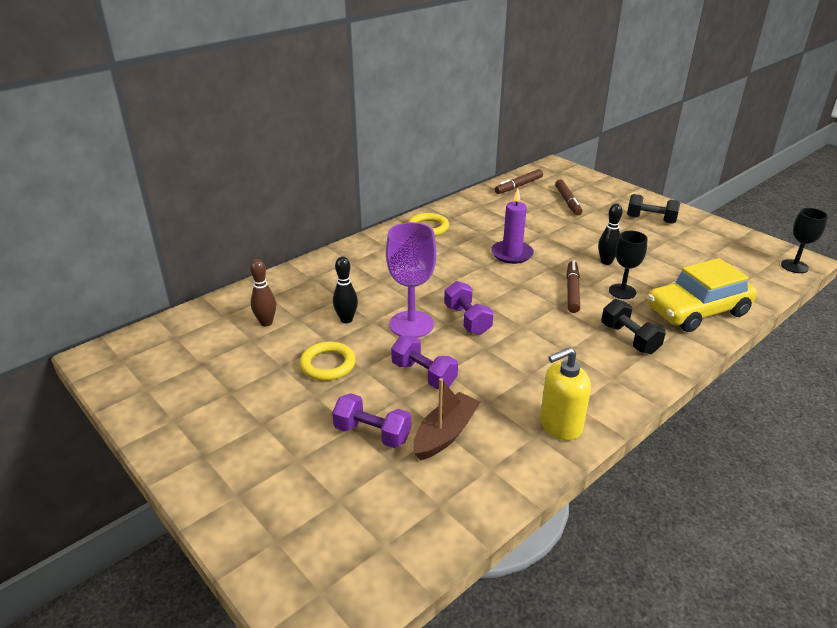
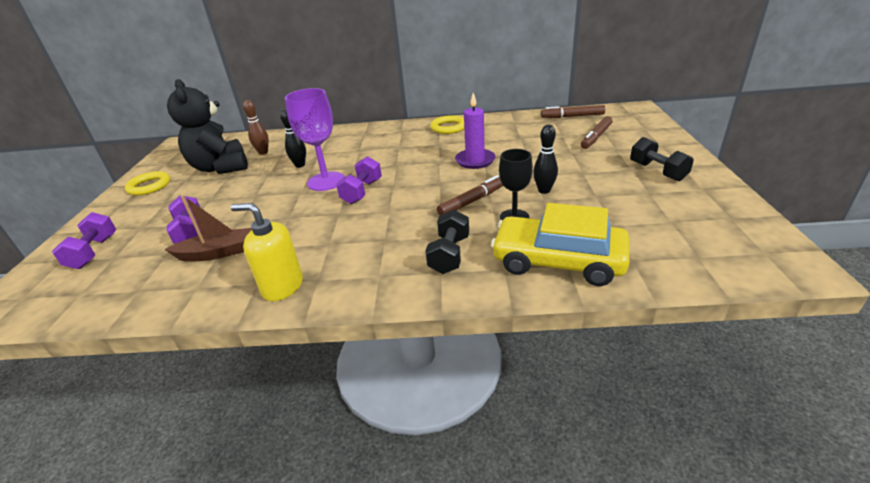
camera: 45 degrees right, 0 degrees up
yellow ring [300,342,356,381] -> yellow ring moved to [125,171,170,195]
purple dumbbell [391,335,458,389] -> purple dumbbell moved to [52,212,116,269]
black goblet [781,208,828,273] -> none
none -> black teddy bear [167,79,248,174]

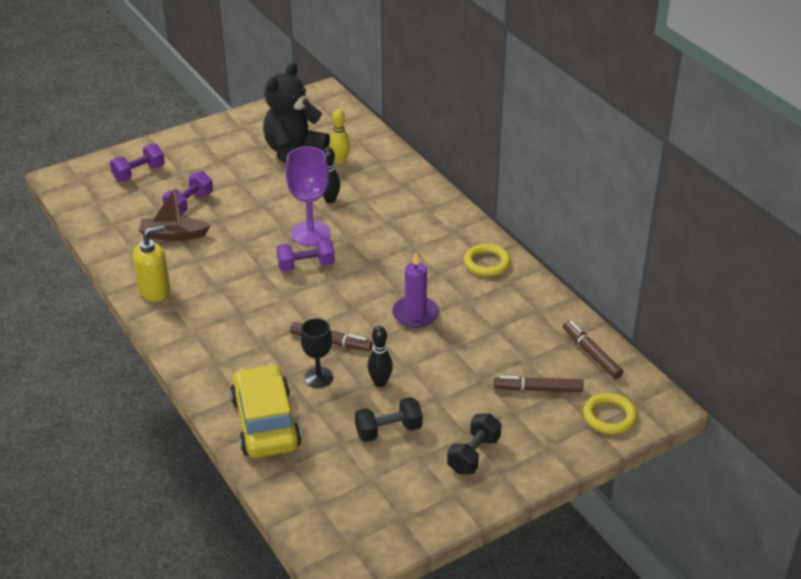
camera: 55 degrees right, 5 degrees up
yellow ring [125,171,170,195] -> yellow ring moved to [583,393,637,434]
brown boat [164,195,252,262] -> brown boat turned 135 degrees clockwise [138,188,211,241]
yellow soap dispenser [231,203,303,301] -> yellow soap dispenser turned 75 degrees clockwise [133,225,170,302]
brown bowling pin [243,100,269,155] -> yellow bowling pin [330,109,350,164]
black dumbbell [425,209,469,274] -> black dumbbell moved to [355,397,423,442]

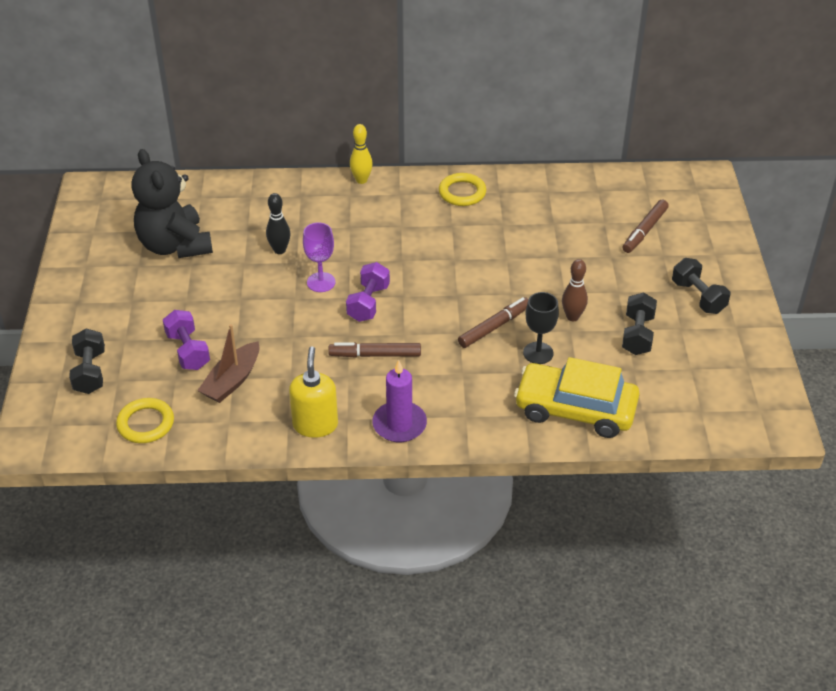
camera: 60 degrees left, 5 degrees up
purple dumbbell [110,144,165,181] -> black dumbbell [69,328,105,394]
purple goblet [285,146,331,246] -> purple goblet [303,222,336,292], size x0.64
yellow bowling pin [330,109,350,164] -> yellow bowling pin moved to [350,124,373,184]
black bowling pin [367,326,393,387] -> brown bowling pin [562,259,588,321]
purple candle [392,253,439,328] -> purple candle moved to [372,360,427,442]
brown marker [563,320,623,379] -> brown marker moved to [328,342,421,358]
yellow ring [583,393,637,434] -> yellow ring moved to [116,398,174,443]

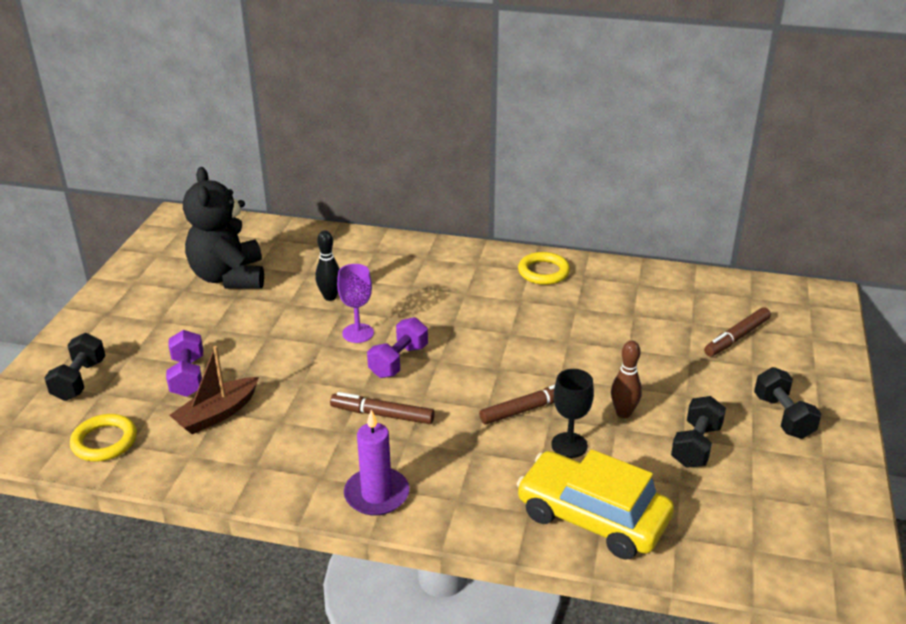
camera: 15 degrees right, 10 degrees down
yellow soap dispenser [289,347,338,438] -> none
yellow bowling pin [350,124,373,184] -> none

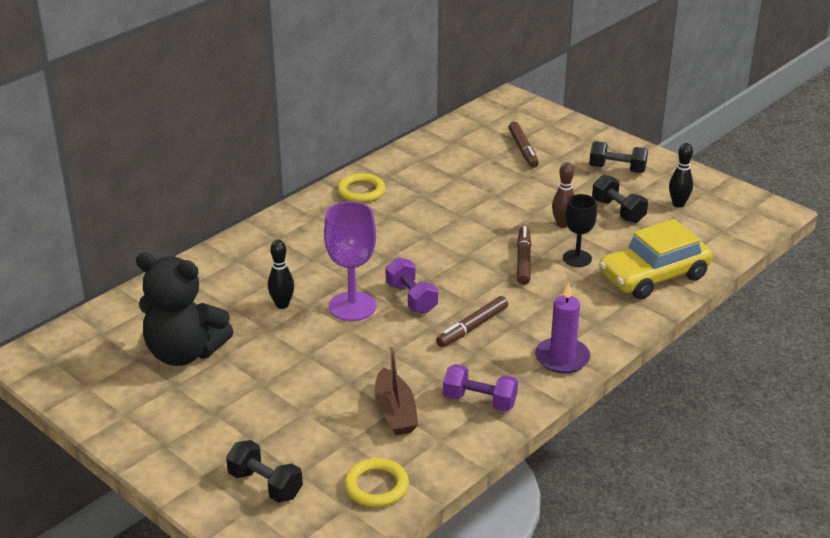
camera: 60 degrees left, 0 degrees up
purple dumbbell [166,330,203,397] -> purple dumbbell moved to [443,364,518,411]
purple goblet [337,264,374,343] -> purple goblet [324,201,376,321], size x1.56
none -> black bowling pin [669,143,693,208]

